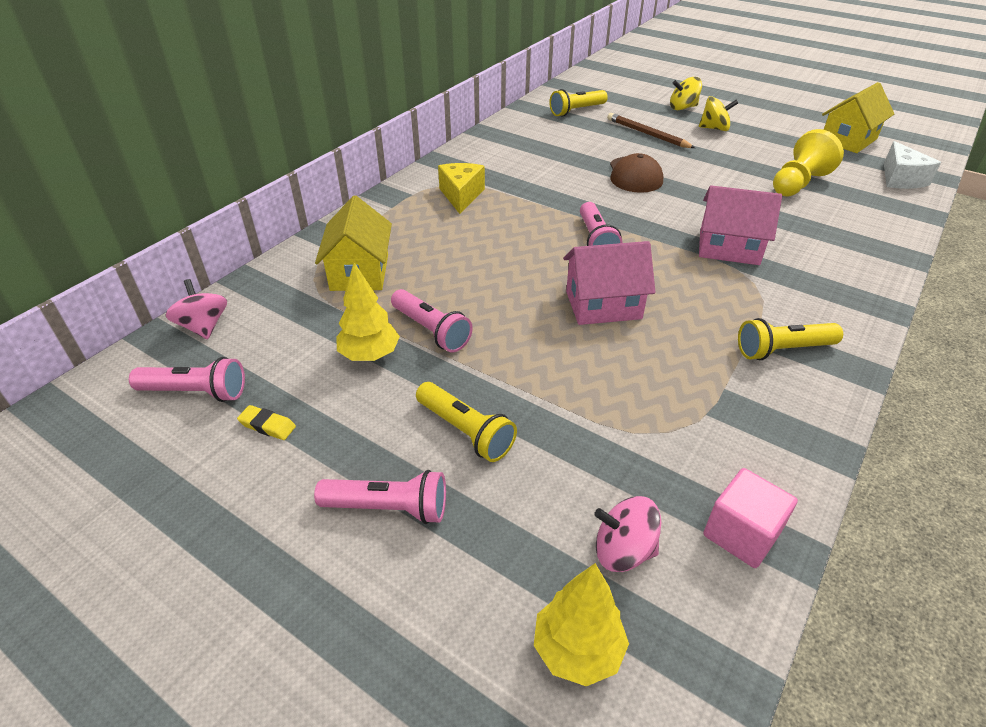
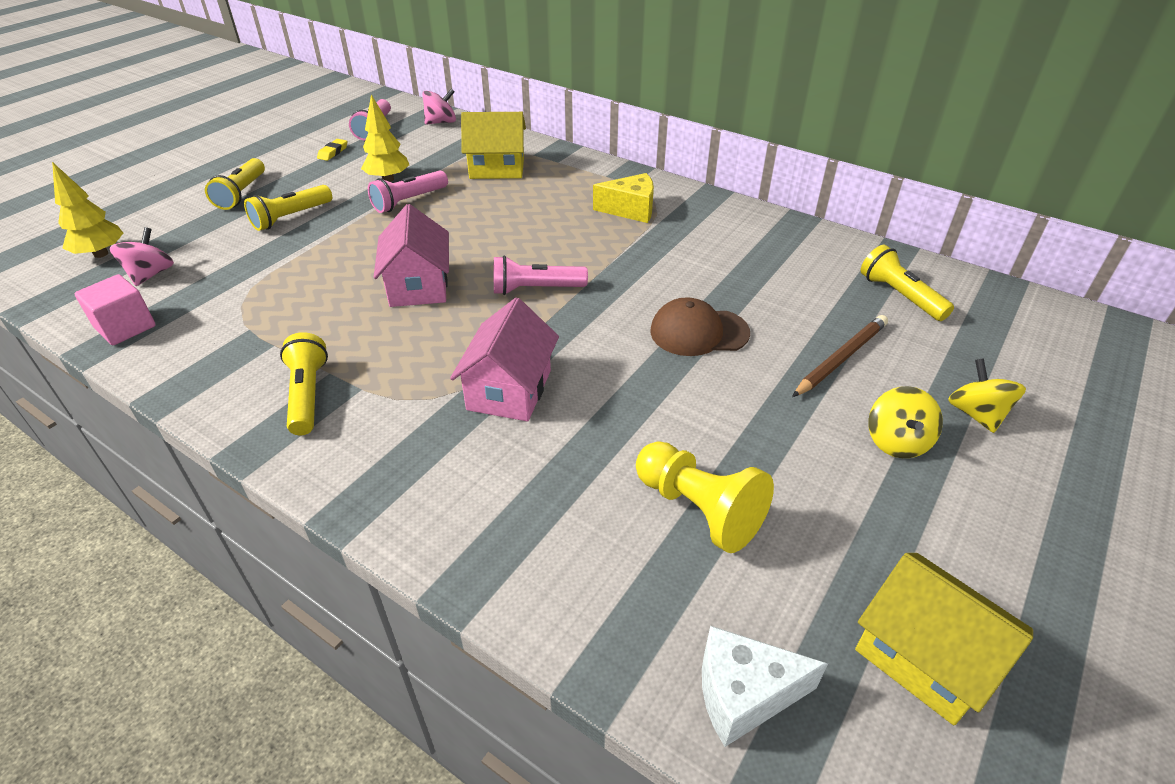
camera: 90 degrees right, 0 degrees up
pink flashlight [314,470,446,524] -> yellow flashlight [205,158,265,210]

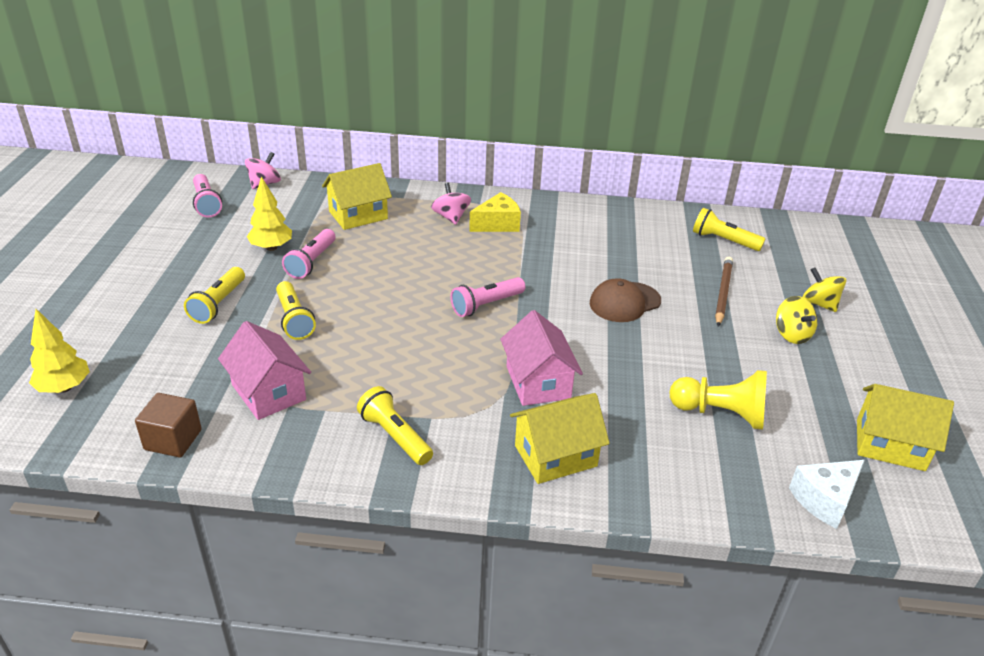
camera: 30 degrees left, 5 degrees down
pink cube [74,274,156,345] -> brown cube [135,393,202,457]
pink spinning top [110,227,174,286] -> pink spinning top moved to [431,183,471,225]
yellow flashlight [205,158,265,210] -> yellow flashlight moved to [276,281,316,340]
yellow eraser [317,139,347,161] -> none
pink house [374,204,449,307] -> pink house moved to [218,321,311,420]
none -> yellow house [510,393,610,484]

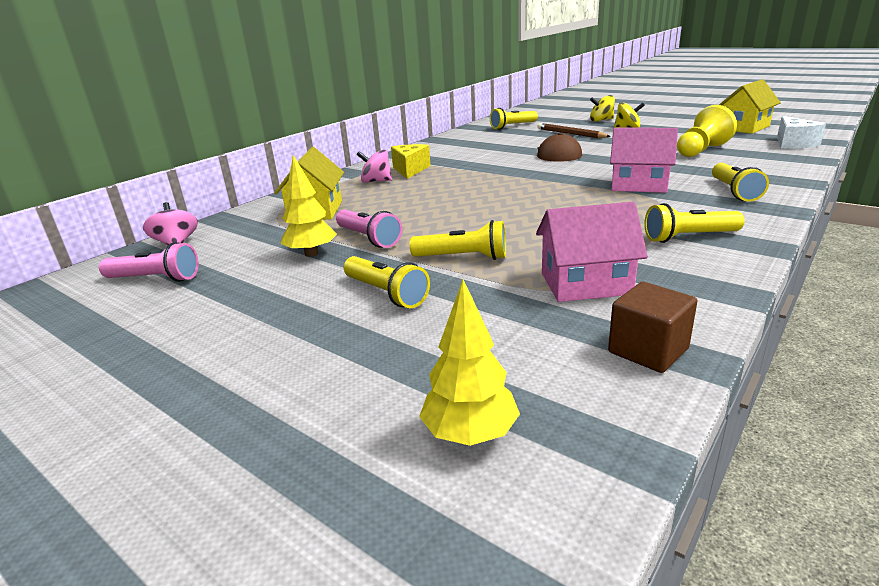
camera: 55 degrees left, 10 degrees down
pink flashlight [450,277,525,317] -> none
yellow house [510,393,610,484] -> yellow flashlight [712,163,769,202]

